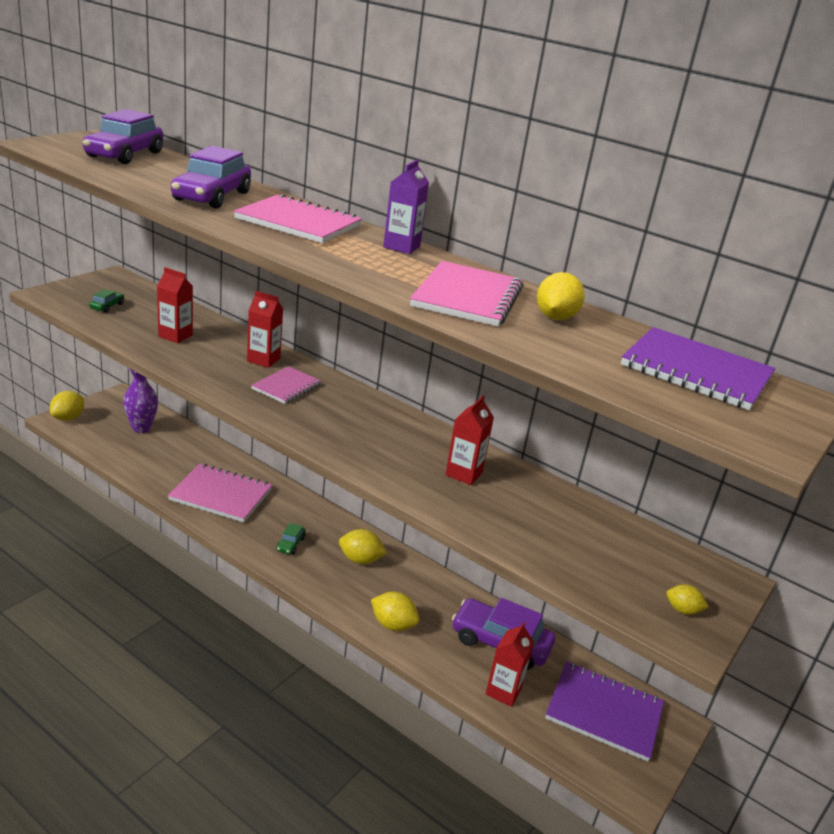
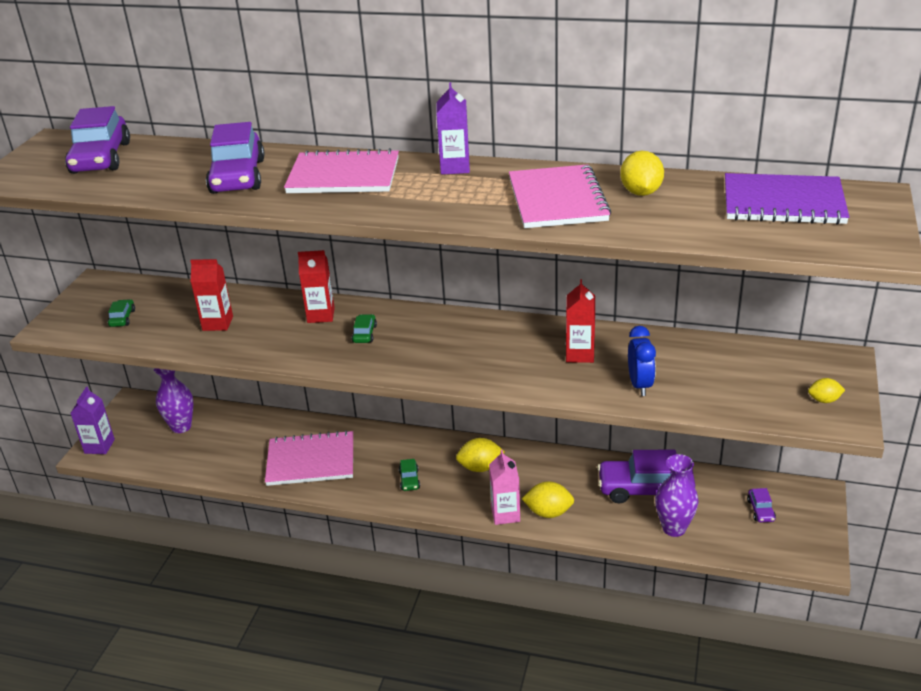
camera: 15 degrees left, 5 degrees up
yellow lemon [50,391,84,421] -> purple carton [70,387,115,454]
pink notebook [251,366,321,404] -> green car [352,314,377,343]
red carton [486,622,534,707] -> purple vase [655,454,698,537]
purple notebook [545,661,664,762] -> purple car [747,488,776,522]
none -> pink carton [489,450,520,525]
none -> blue clock [628,326,656,396]

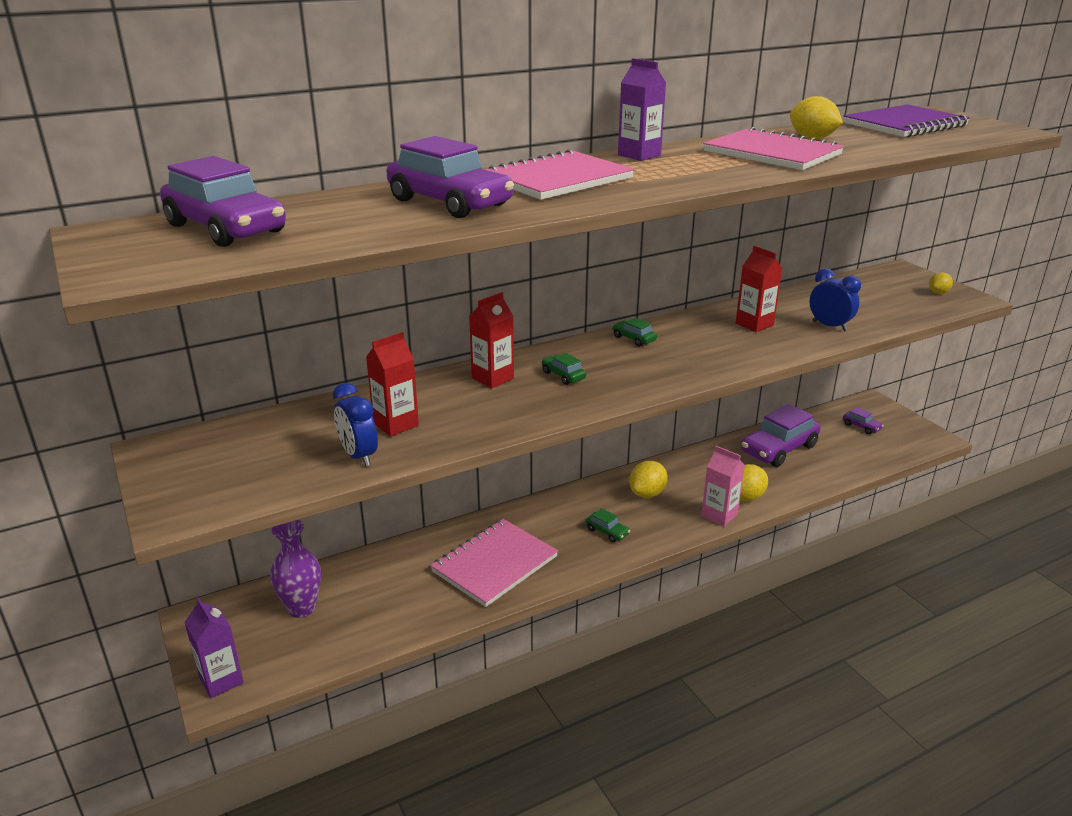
camera: 45 degrees left, 5 degrees down
green car [108,299,135,327] -> green car moved to [612,318,657,347]
purple vase [655,454,698,537] -> none
none -> blue clock [333,383,378,466]

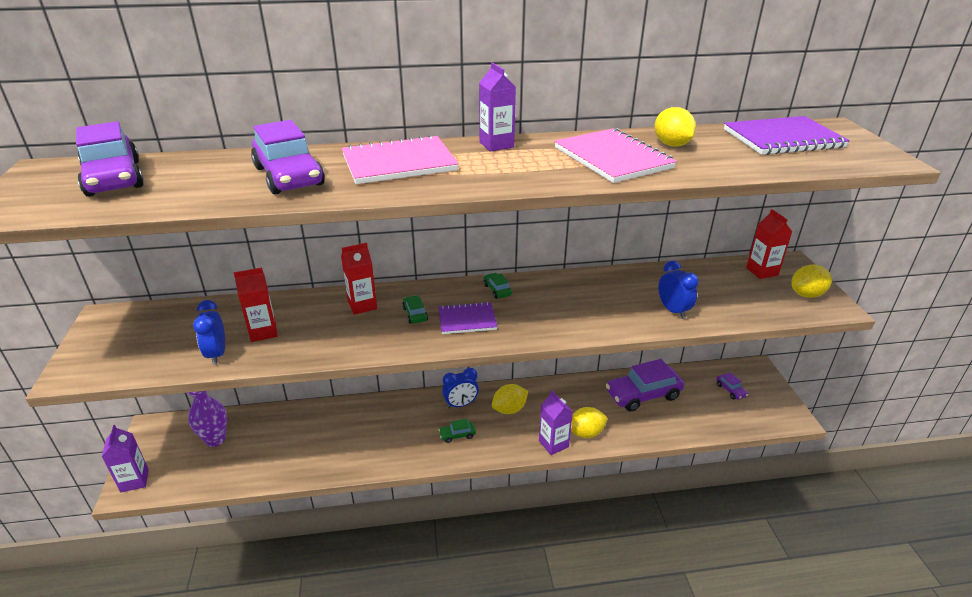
camera: 20 degrees right, 5 degrees up
pink notebook [430,519,558,607] -> none
green car [586,508,630,542] -> green car turned 105 degrees clockwise [439,419,476,443]
pink carton [701,446,745,526] -> purple carton [539,390,573,455]
red carton [736,246,783,332] -> red carton moved to [746,209,792,279]
yellow lemon [929,272,953,294] -> yellow lemon [791,264,832,298], size x1.66
none -> purple notebook [438,302,497,334]
none -> blue clock [442,368,479,408]

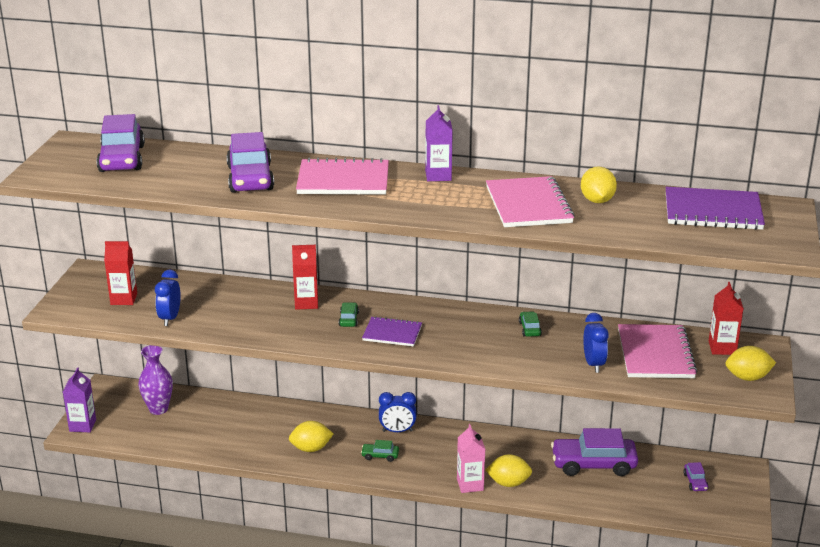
camera: 20 degrees right, 5 degrees down
red carton [234,268,278,342] -> red carton moved to [104,241,137,305]
green car [484,273,512,299] -> green car moved to [519,311,542,337]
yellow lemon [492,384,528,414] -> yellow lemon moved to [289,421,334,452]
purple carton [539,390,573,455] -> pink carton [457,424,486,493]
none -> pink notebook [618,324,698,378]

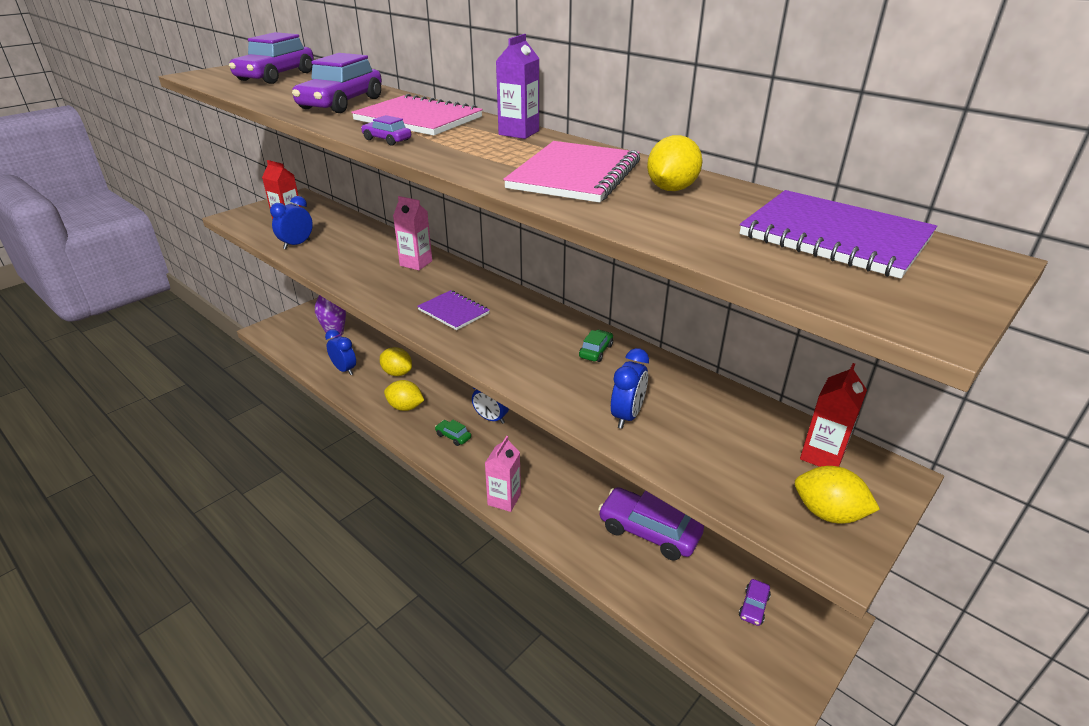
camera: 30 degrees right, 5 degrees up
purple carton [63,368,96,432] -> none
red carton [292,245,318,310] -> pink carton [393,196,432,270]
green car [339,302,359,327] -> none
yellow lemon [485,454,532,487] -> yellow lemon moved to [380,347,412,376]
pink notebook [618,324,698,378] -> none
none -> blue clock [325,329,356,375]
none -> purple car [361,115,411,146]

